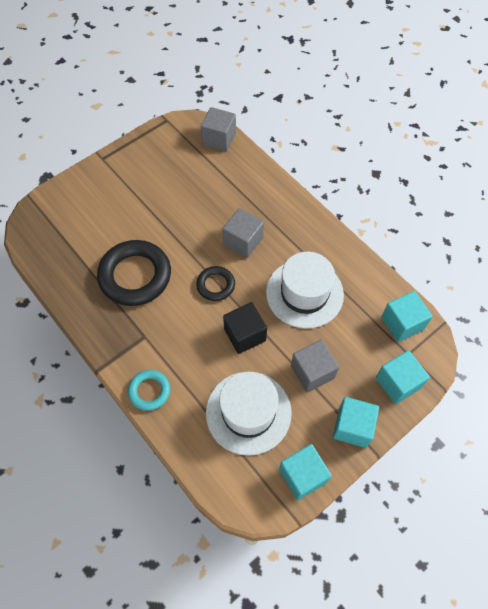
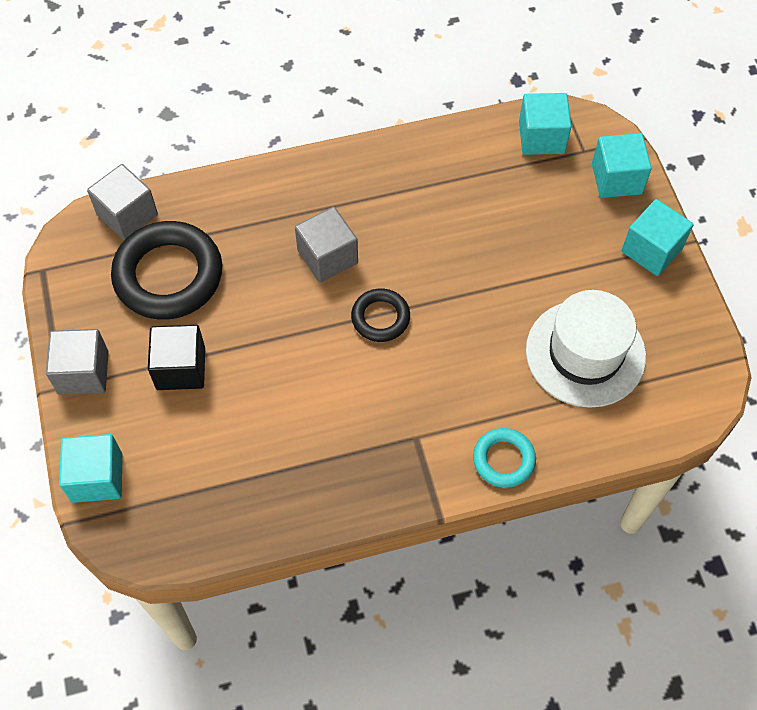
camera: 65 degrees left, 0 degrees up
black ring [97,240,171,306] -> black ring moved to [111,221,222,320]
black cube [223,302,267,354] -> black cube moved to [148,325,205,390]
white hat [266,252,344,329] -> none
turquoise cube [279,444,332,500] -> turquoise cube moved to [59,434,122,503]
grey cube [291,340,339,393] -> grey cube moved to [46,329,109,395]

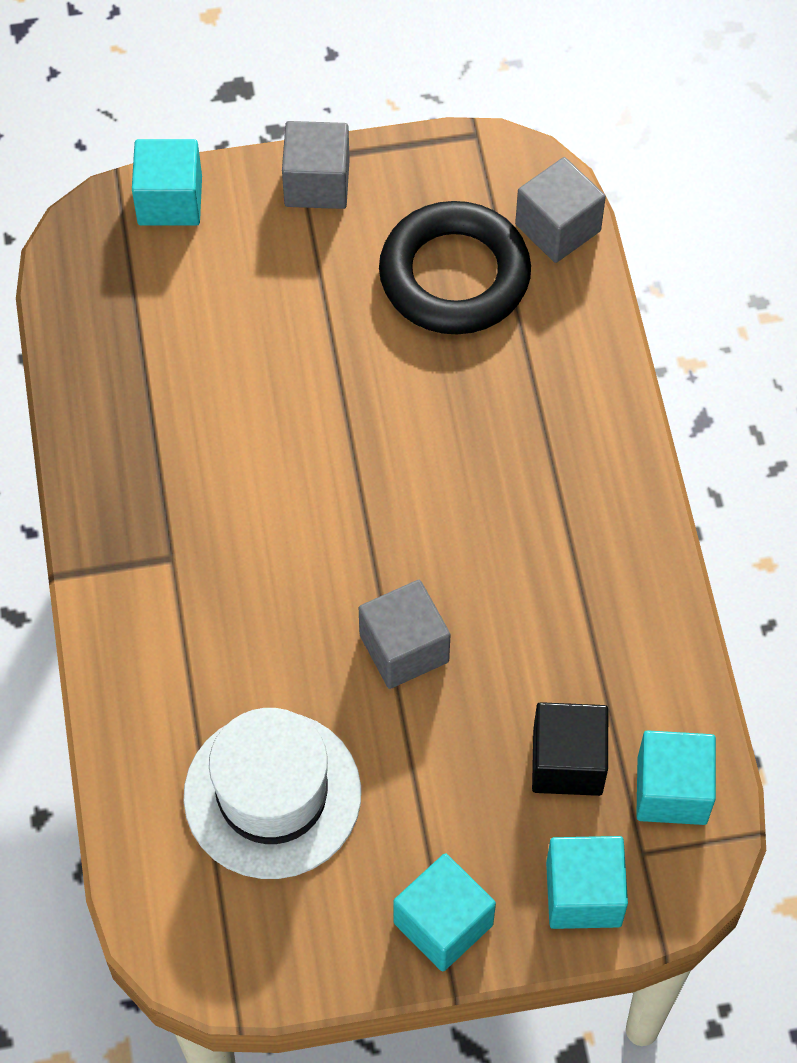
camera: 95 degrees right, 0 degrees up
black cube [148,325,205,390] -> black cube moved to [532,702,608,796]
grey cube [295,207,358,282] -> grey cube moved to [359,580,450,689]
black ring [351,289,410,342] -> none
turquoise ring [473,428,536,488] -> none

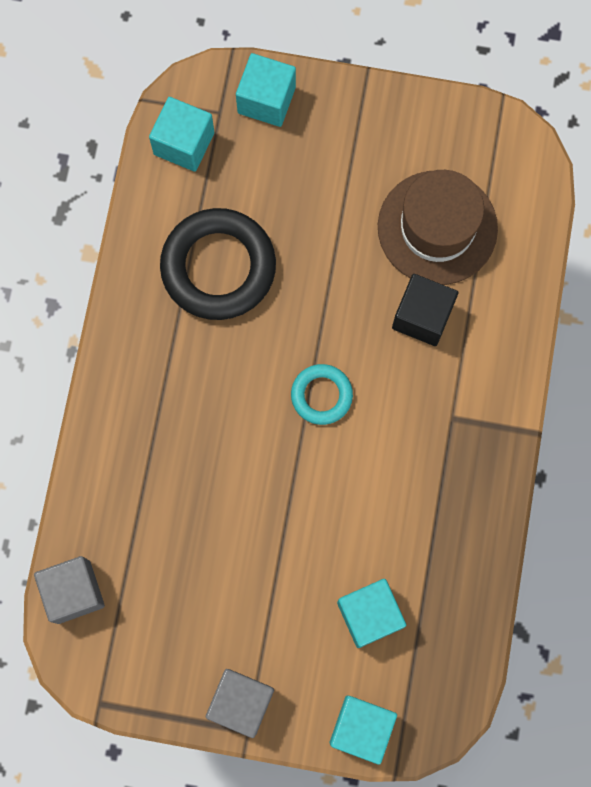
camera: 160 degrees left, 15 degrees up
white hat [184,708,361,879] -> brown hat [378,170,498,285]
grey cube [359,580,450,689] -> none
black ring [379,201,531,334] -> black ring moved to [160,208,276,320]
turquoise cube [393,853,496,972] -> turquoise cube moved to [337,579,406,648]
black cube [532,702,608,796] -> black cube moved to [392,274,459,346]
none -> turquoise ring [291,364,353,425]

